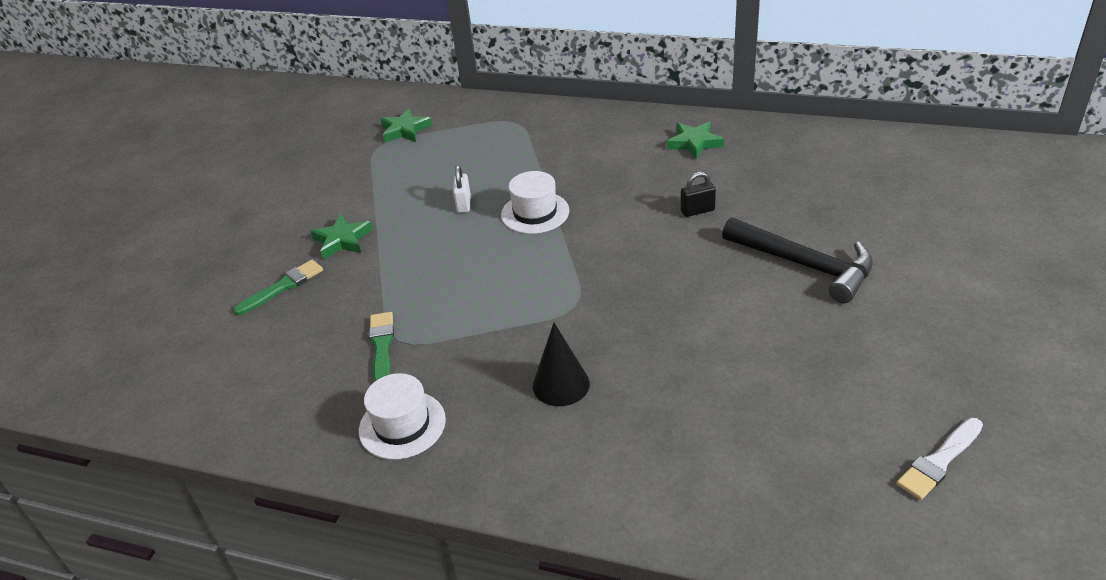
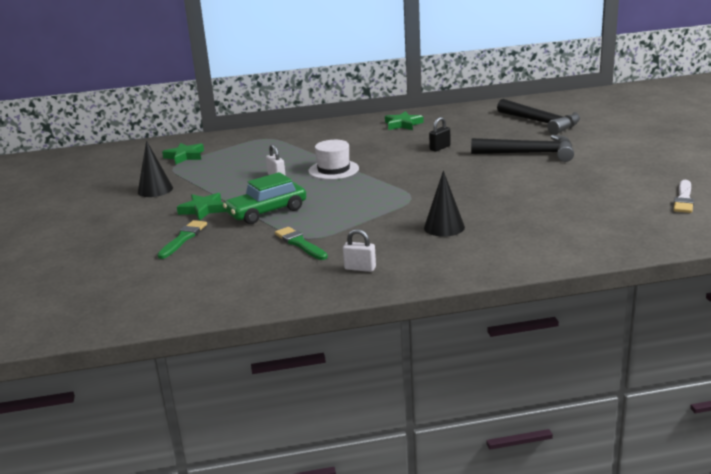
camera: 30 degrees left, 15 degrees down
white hat [359,373,446,460] -> white padlock [343,229,376,272]
none -> black cone [138,140,173,197]
none -> green car [223,172,306,224]
none -> black hammer [497,99,580,135]

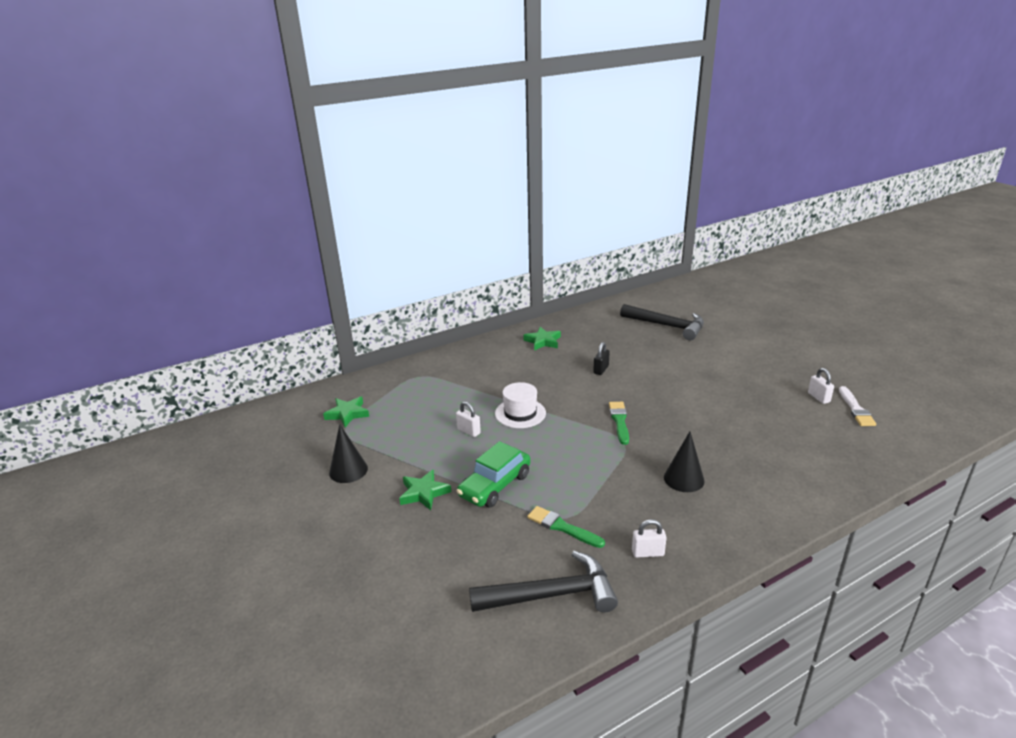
camera: 20 degrees left, 5 degrees up
green brush [157,220,207,259] -> green brush moved to [609,402,629,445]
black hammer [471,135,574,162] -> black hammer moved to [469,551,618,613]
none -> white padlock [808,368,834,404]

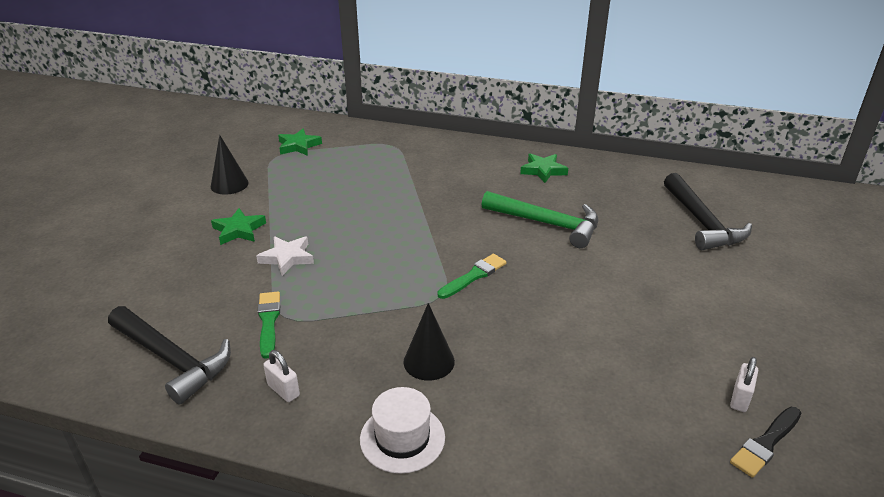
camera: 45 degrees right, 5 degrees up
white padlock [456,401,481,437] -> none
green car [456,441,531,508] -> white star [256,236,314,276]
white hat [495,382,546,428] -> white hat moved to [360,387,445,474]
black padlock [593,342,610,375] -> green hammer [482,191,598,248]
white brush [839,386,876,426] -> black brush [730,407,801,478]

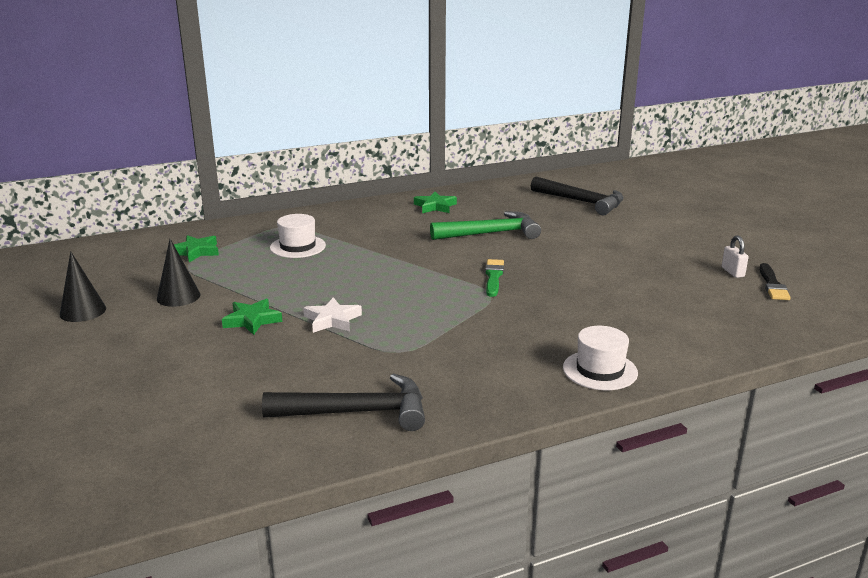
camera: 40 degrees left, 10 degrees down
green brush [258,292,280,359] -> none
white padlock [263,350,300,402] -> none
black cone [403,303,455,381] -> black cone moved to [60,251,106,322]
none -> white hat [270,214,326,258]

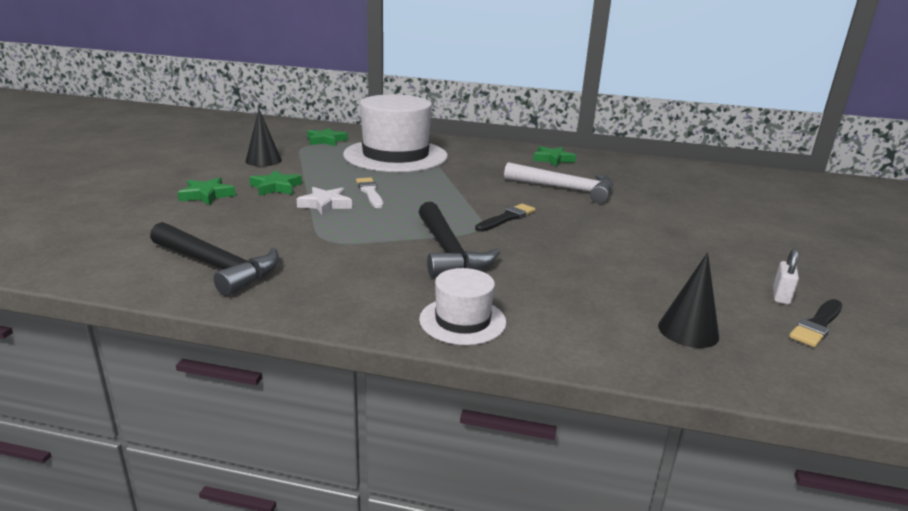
camera: 35 degrees right, 0 degrees up
black cone [60,251,106,322] -> black cone moved to [658,252,719,348]
white hat [270,214,326,258] -> white hat [343,94,448,172], size x2.11
green hammer [430,211,541,240] -> white hammer [504,162,613,204]
green brush [485,259,504,297] -> black brush [475,204,535,232]
black hammer [531,176,624,215] -> black hammer moved to [419,202,500,278]
none -> green star [177,177,236,205]
none -> white brush [356,178,384,208]

